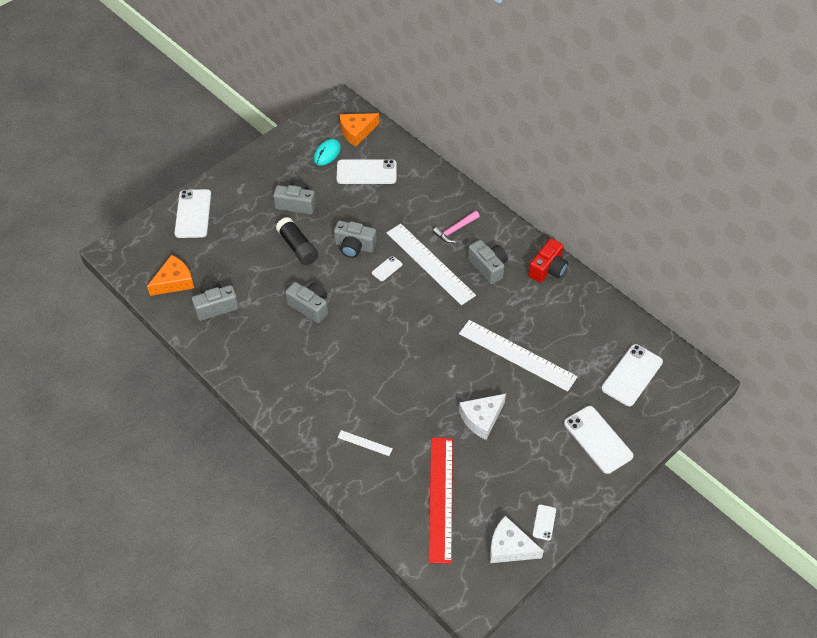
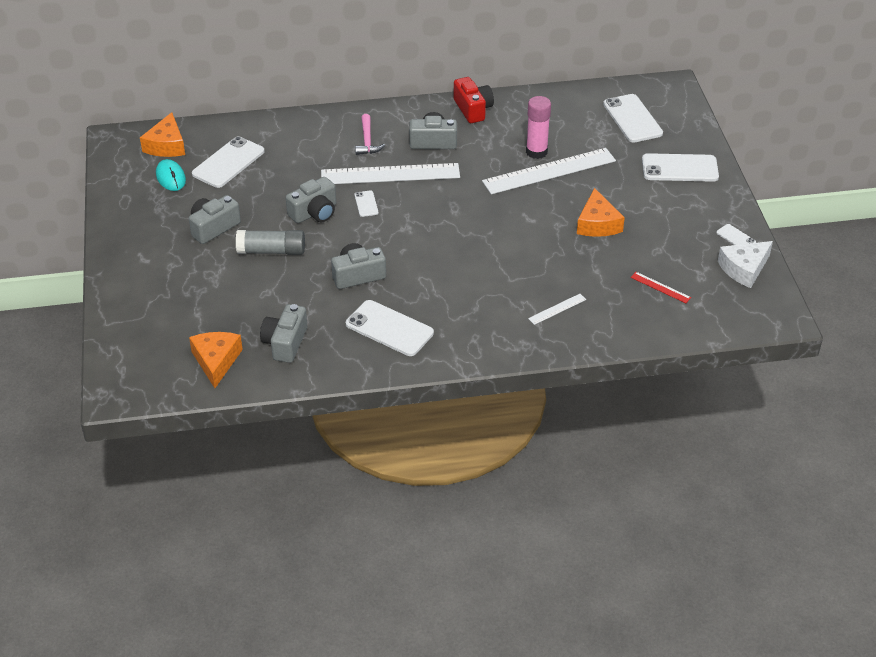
camera: 55 degrees left, 10 degrees down
white phone [174,189,211,238] -> white phone moved to [346,300,434,356]
black glue stick [276,217,318,265] -> grey glue stick [236,230,305,255]
red ruler [429,438,453,564] -> red ruler [631,272,691,303], size x0.43
white cheese [459,394,506,440] -> orange cheese [577,188,625,237]
none -> pink glue stick [526,96,551,159]

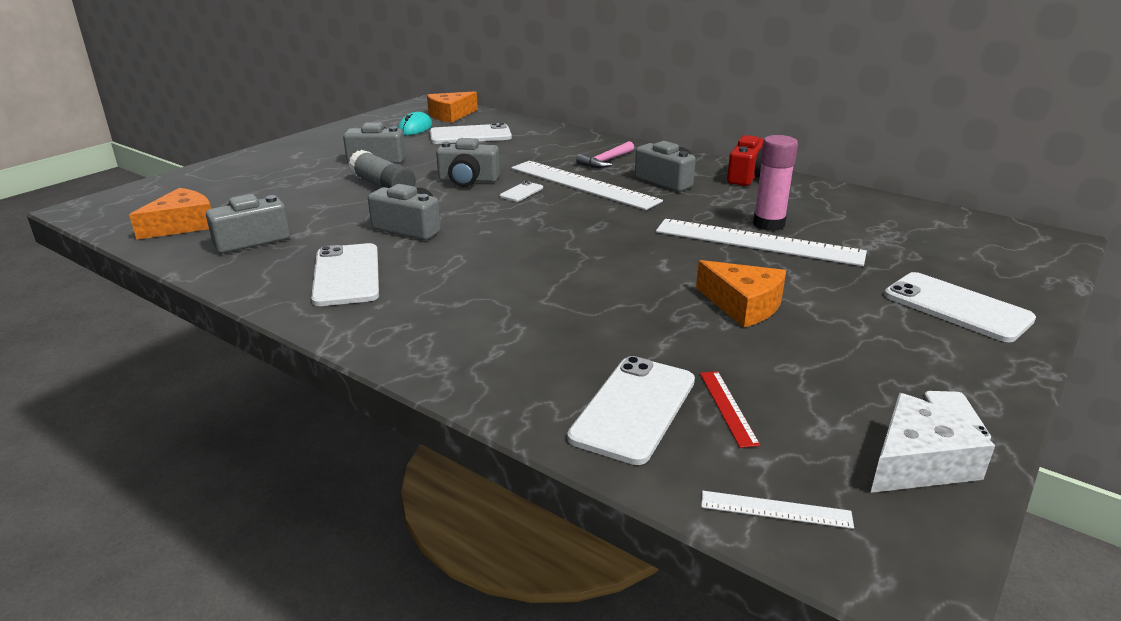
camera: 45 degrees right, 15 degrees down
white ruler [528,294,586,325] -> white ruler moved to [701,491,854,529]
orange cheese [577,188,625,237] -> orange cheese turned 90 degrees counterclockwise [696,260,786,327]
white phone [603,94,663,143] -> white phone moved to [567,356,695,465]
white cheese [718,241,773,288] -> white cheese turned 135 degrees clockwise [871,393,995,493]

